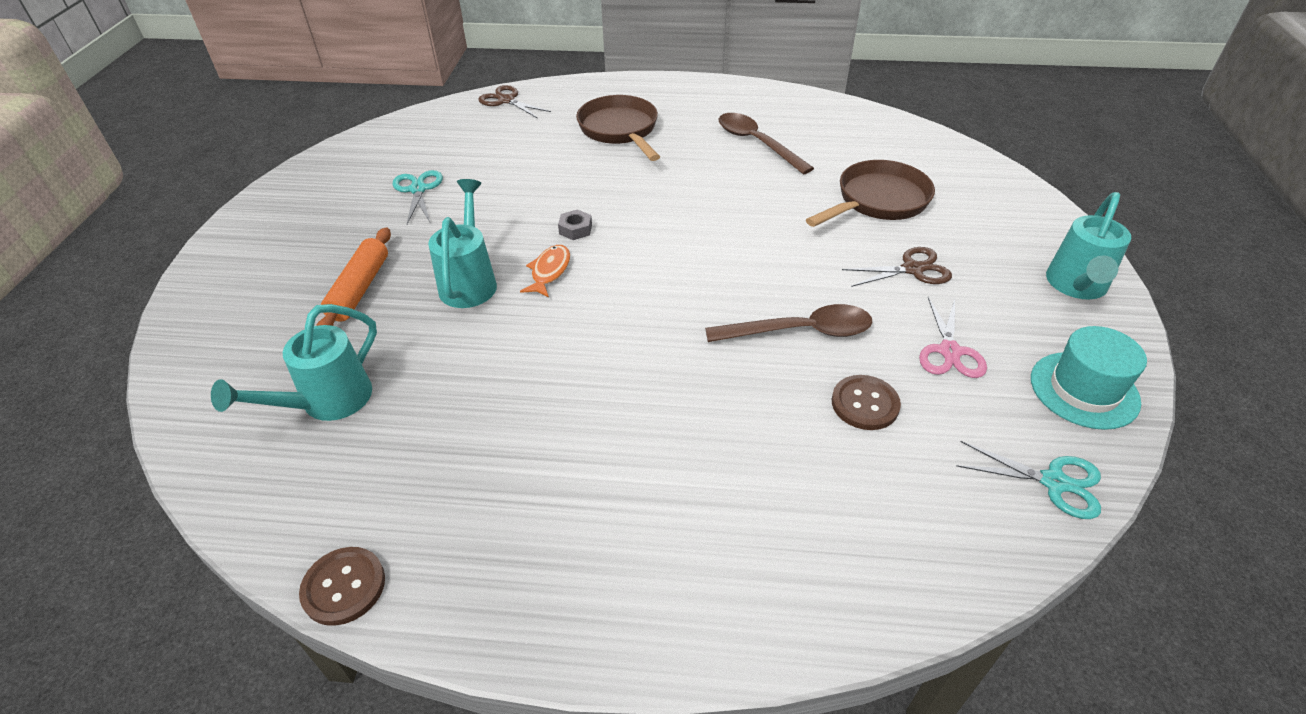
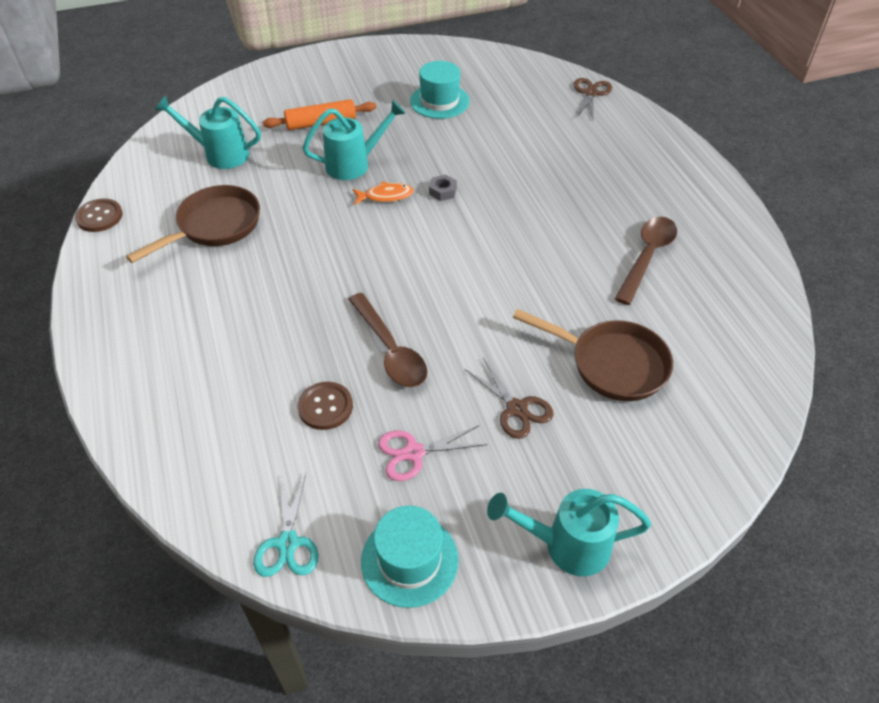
camera: 65 degrees right, 5 degrees up
turquoise scissors [393,170,443,224] -> turquoise hat [410,61,470,119]
brown pan [576,95,660,161] -> brown pan moved to [126,185,260,263]

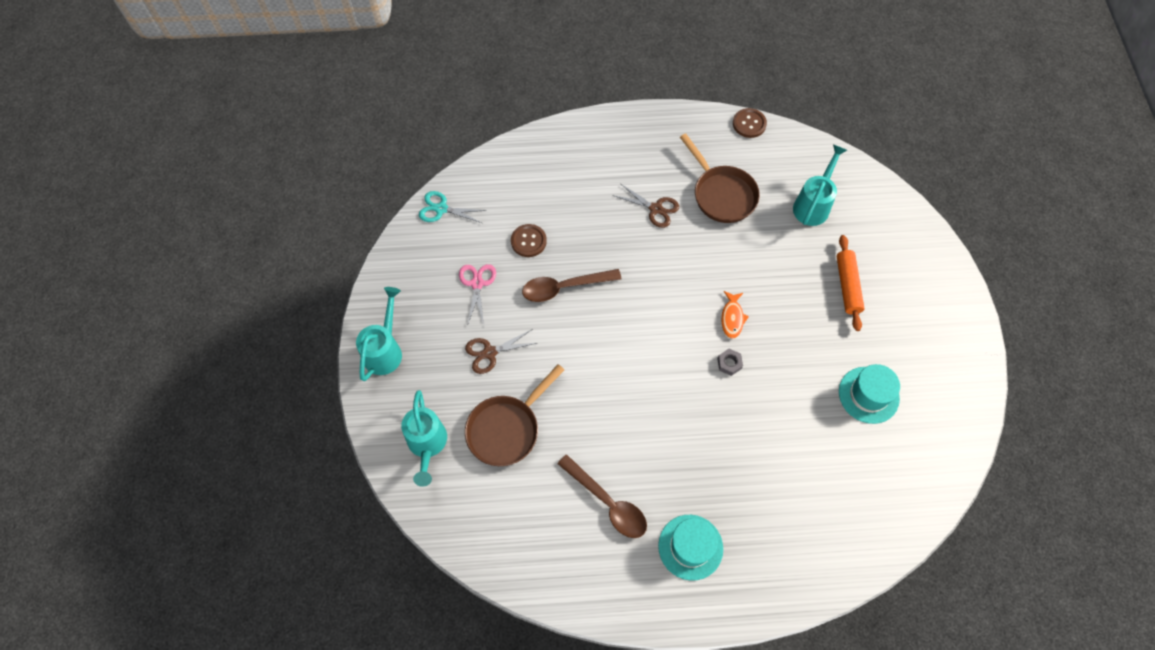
camera: 105 degrees right, 15 degrees up
turquoise watering can [303,100,406,180] -> turquoise watering can moved to [401,390,447,487]
turquoise hat [361,506,459,608] -> turquoise hat moved to [658,515,723,581]
brown scissors [573,78,612,119] -> brown scissors moved to [613,184,679,228]

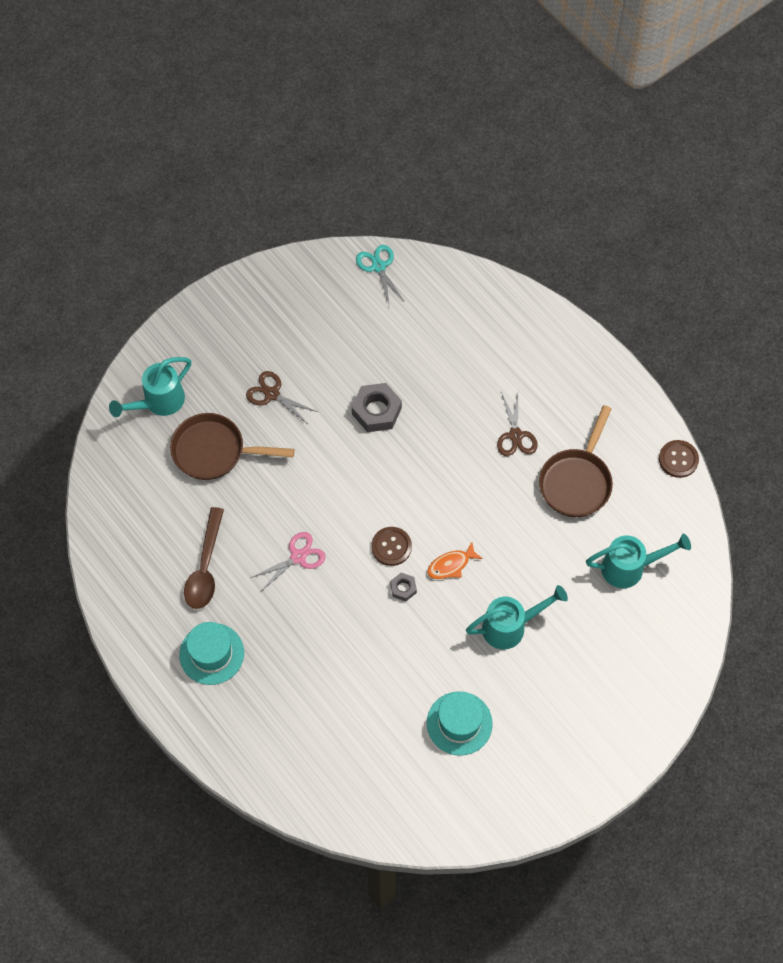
camera: 55 degrees right, 0 degrees up
turquoise watering can [356,287,402,381] -> turquoise watering can moved to [466,585,568,649]
pink scissors [459,264,496,326] -> pink scissors moved to [251,532,326,591]
brown button [511,224,547,257] -> brown button moved to [371,527,412,566]
brown spoon [522,269,622,302] -> grey nut [352,383,402,432]
orange rolling pin [836,235,865,331] -> none

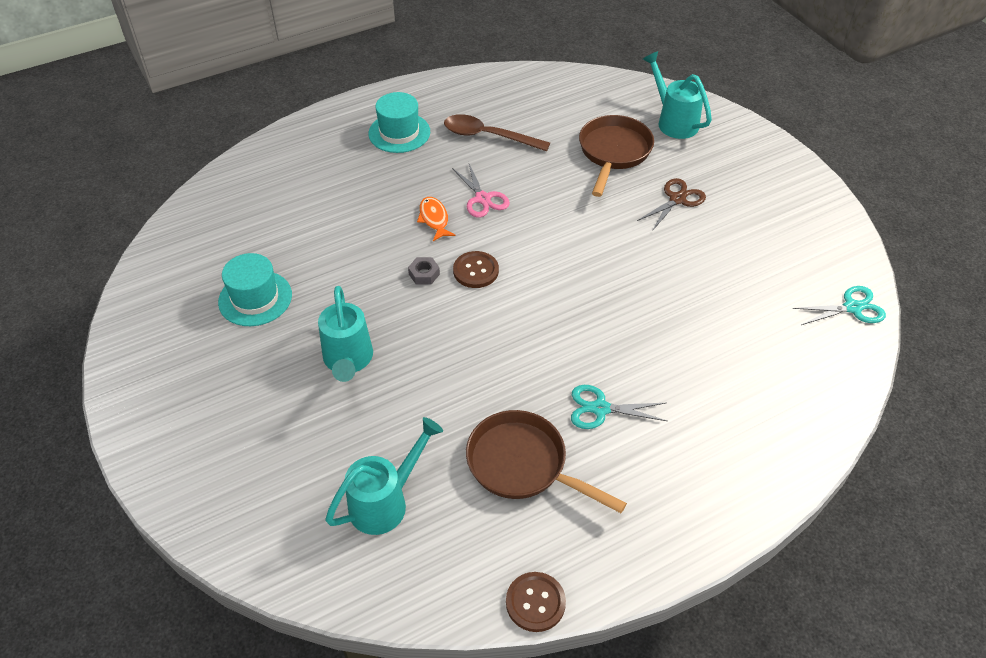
camera: 100 degrees right, 15 degrees down
grey nut [352,383,402,432] -> none
orange fish [427,542,483,579] -> orange fish moved to [417,197,456,241]
brown scissors [497,392,538,456] -> turquoise scissors [571,385,667,429]
turquoise watering can [586,534,691,588] -> turquoise watering can turned 135 degrees counterclockwise [326,417,443,535]

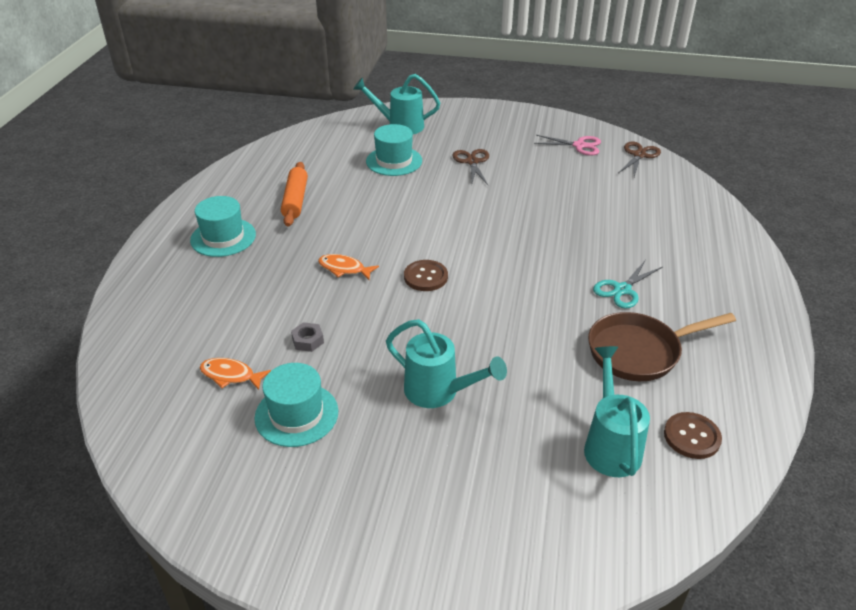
camera: 50 degrees left, 10 degrees down
grey nut [408,257,440,284] -> grey nut moved to [291,322,324,352]
brown spoon [444,114,550,151] -> orange rolling pin [281,162,308,227]
pink scissors [452,164,510,218] -> pink scissors moved to [534,135,601,156]
brown button [506,572,566,632] -> brown button moved to [664,412,722,459]
brown pan [579,115,654,197] -> turquoise hat [366,124,422,176]
turquoise scissors [793,286,886,325] -> brown scissors [618,142,661,177]
none -> orange fish [200,358,271,390]

